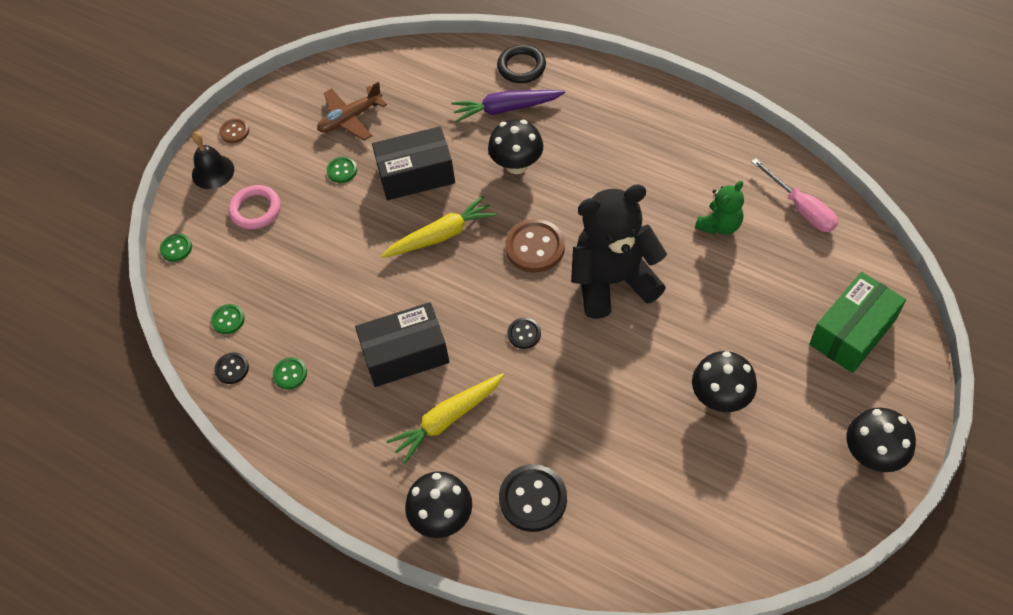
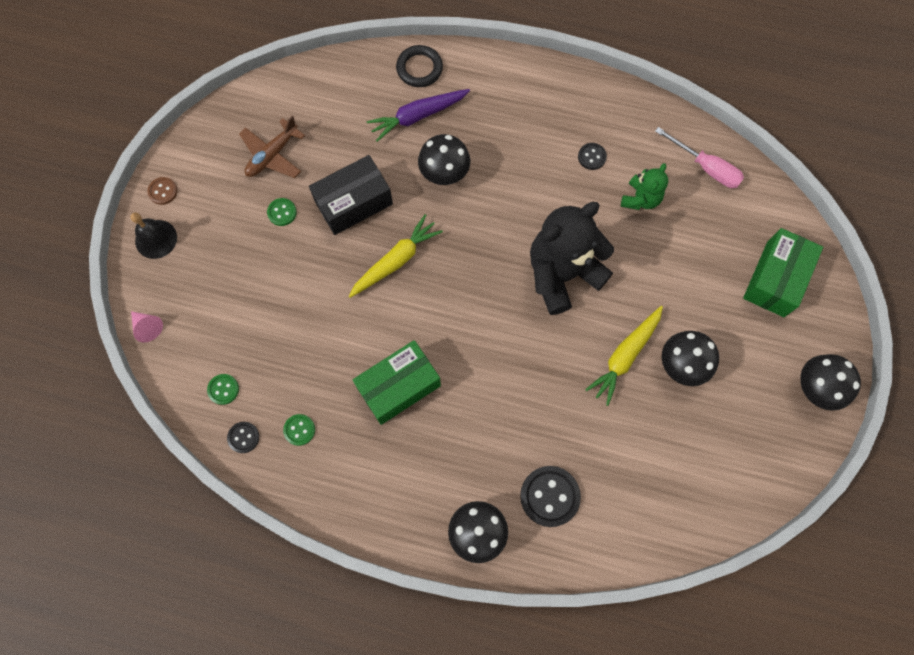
camera: 20 degrees left, 15 degrees up
green button [160,234,192,262] -> pink cone [131,311,163,343]
pink ring [229,185,281,229] -> none
black box [355,302,449,387] -> green box [353,340,441,425]
yellow carrot [386,373,504,464] -> yellow carrot moved to [585,306,663,406]
brown button [505,219,565,272] -> none
black button [507,318,541,349] -> black button moved to [578,143,607,170]

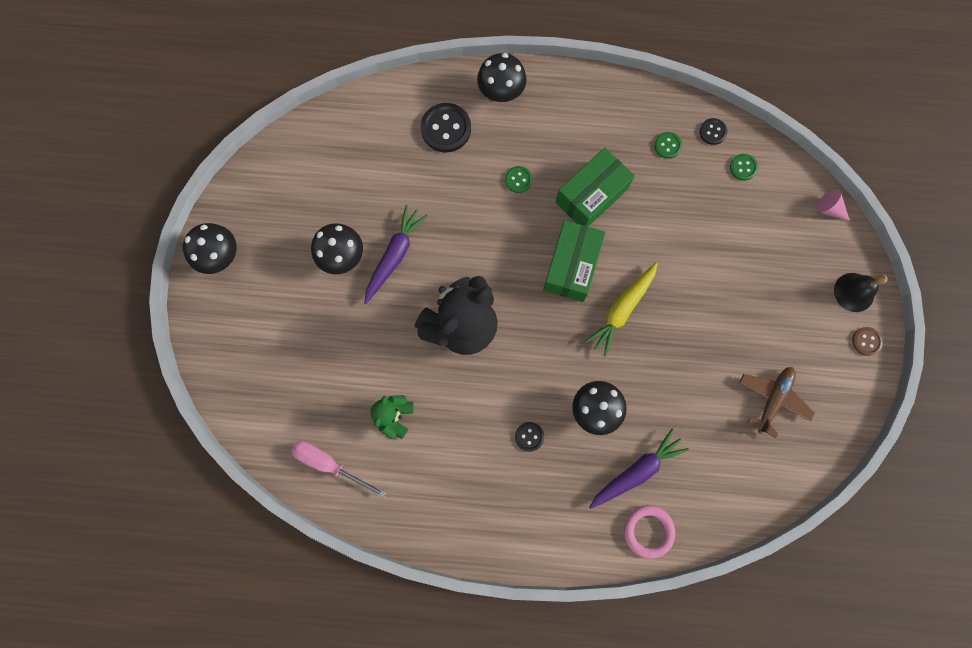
camera: 170 degrees right, 5 degrees up
green button [267,198,297,226] -> green button moved to [505,166,532,193]
black box [309,155,393,235] -> none
black ring [396,45,443,87] -> pink ring [624,505,675,559]
black button [578,143,607,170] -> black button moved to [515,422,544,452]
yellow carrot [585,306,663,406] -> purple carrot [364,205,428,304]
green box [743,228,823,317] -> green box moved to [543,220,606,302]

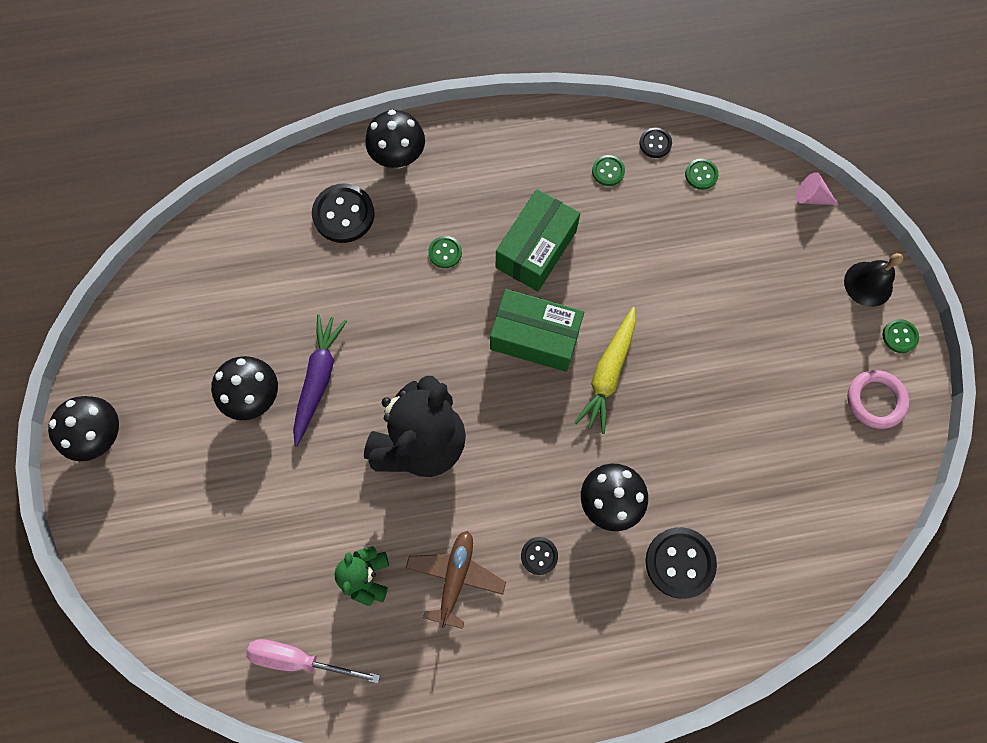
camera: 15 degrees left, 5 degrees down
green box [543,220,606,302] -> green box turned 75 degrees counterclockwise [490,289,584,372]
purple carrot [589,428,689,509] -> black button [646,527,717,599]
pink ring [624,505,675,559] -> pink ring moved to [847,370,909,429]
brown plane [739,367,815,438] -> brown plane moved to [406,531,506,629]
brown button [852,327,883,356] -> green button [883,319,919,353]

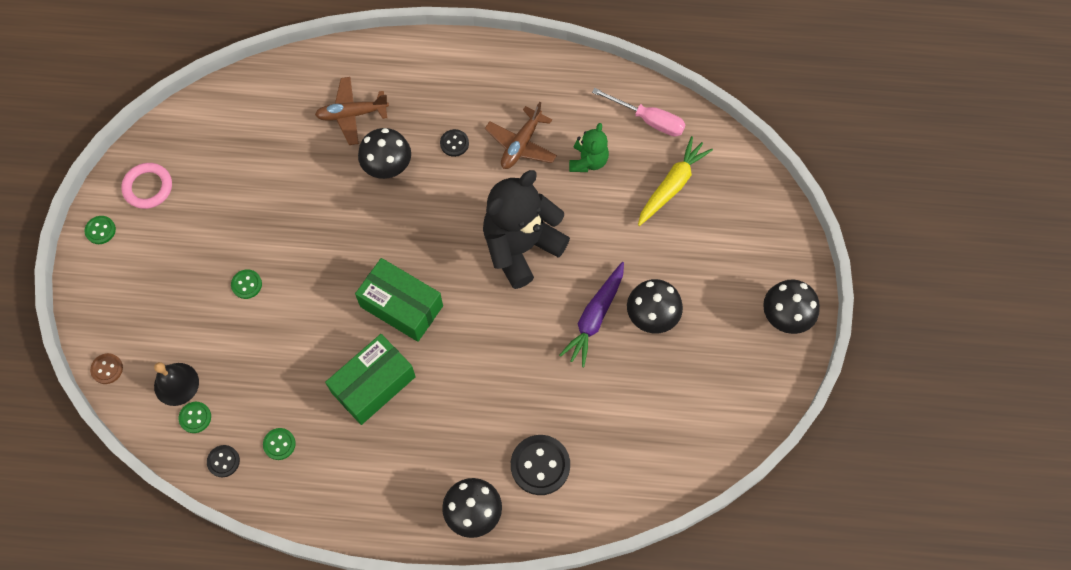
camera: 165 degrees left, 5 degrees down
green button [428,236,462,268] -> green button moved to [231,269,262,299]
yellow carrot [574,307,636,434] -> yellow carrot moved to [638,136,713,226]
black button [646,527,717,599] -> brown plane [315,77,389,145]
pink cone [796,172,839,205] -> brown button [90,353,123,384]
black bell [844,253,903,307] -> black bell moved to [154,362,199,406]

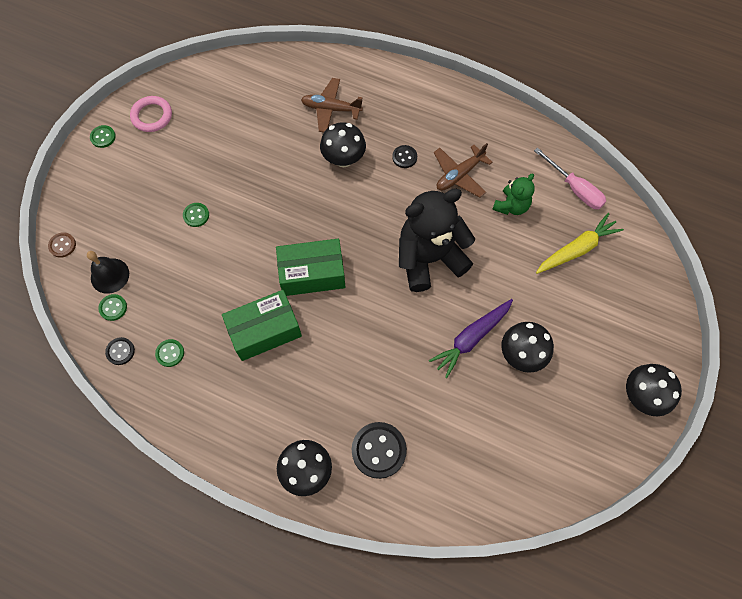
camera: 20 degrees right, 0 degrees up
green box [355,258,443,342] -> green box turned 60 degrees counterclockwise [276,239,345,296]

